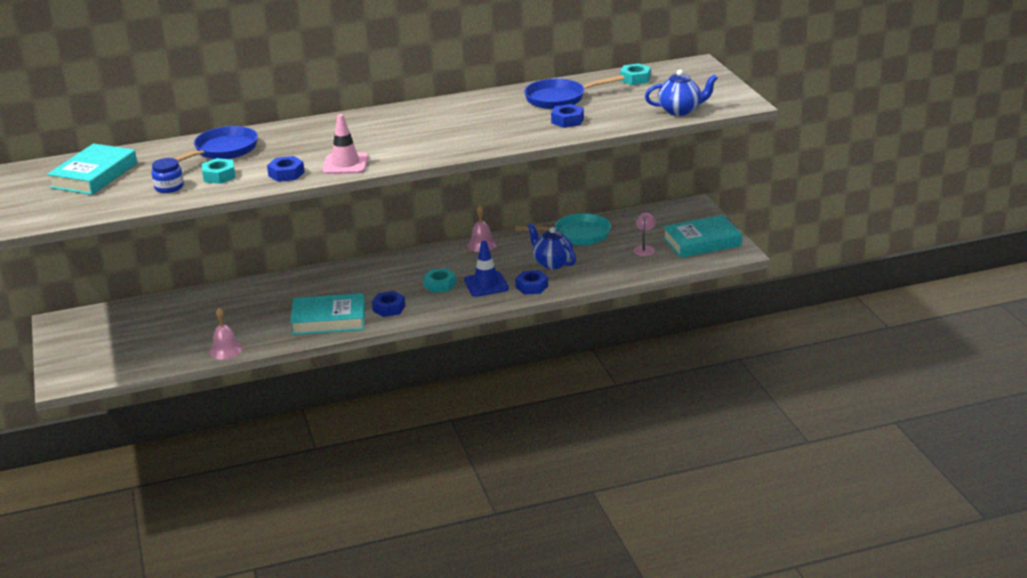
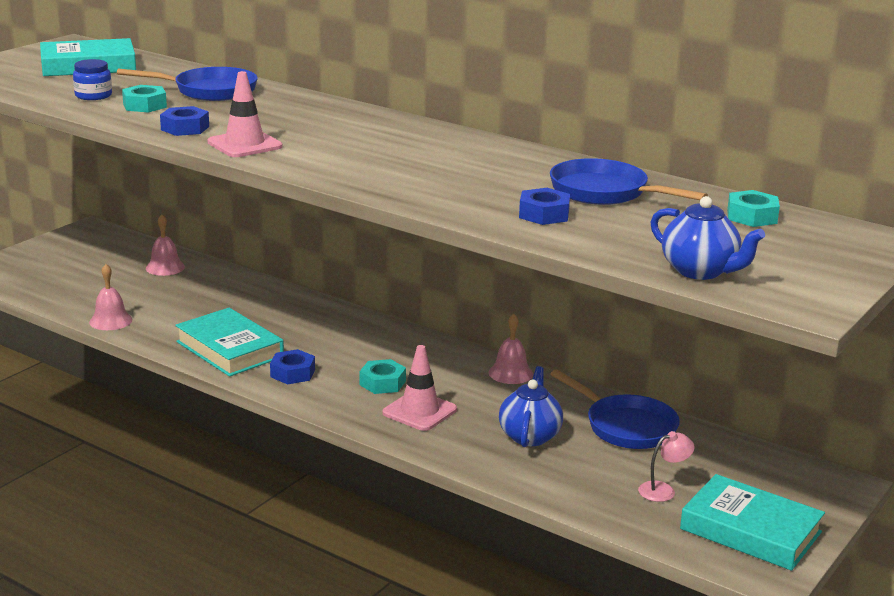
camera: 50 degrees right, 5 degrees down
blue traffic cone [464,241,509,297] -> pink traffic cone [383,345,457,431]
turquoise pan [515,213,611,245] -> blue pan [550,369,680,449]
blue nut [515,270,548,294] -> none
none -> pink bell [146,214,185,276]

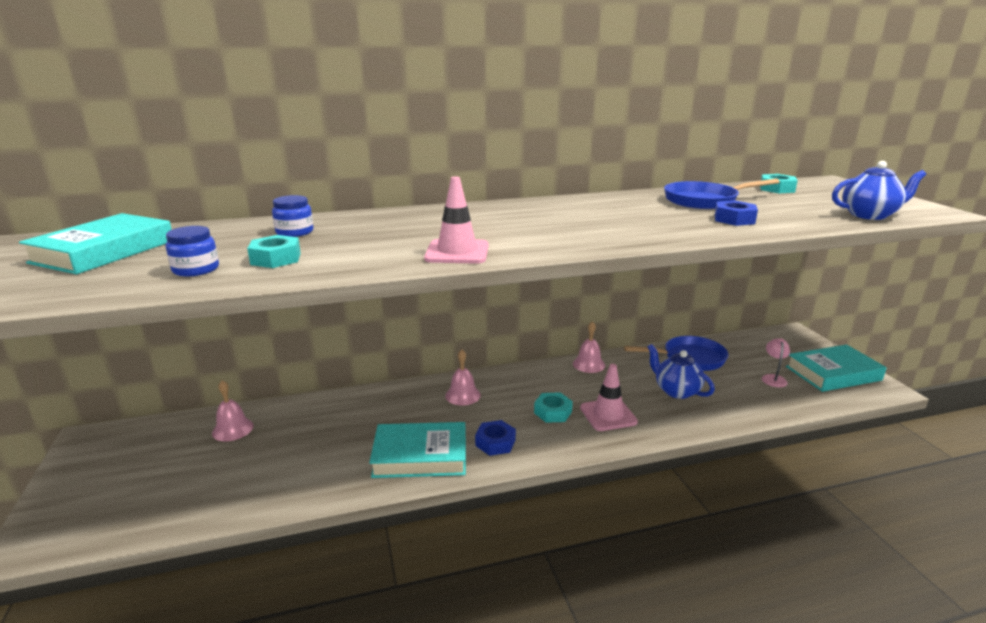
camera: 50 degrees left, 0 degrees up
pink bell [89,264,132,330] -> pink bell moved to [445,350,481,406]
blue pan [117,67,258,101] -> blue jar [272,195,314,237]
blue nut [160,106,209,136] -> none

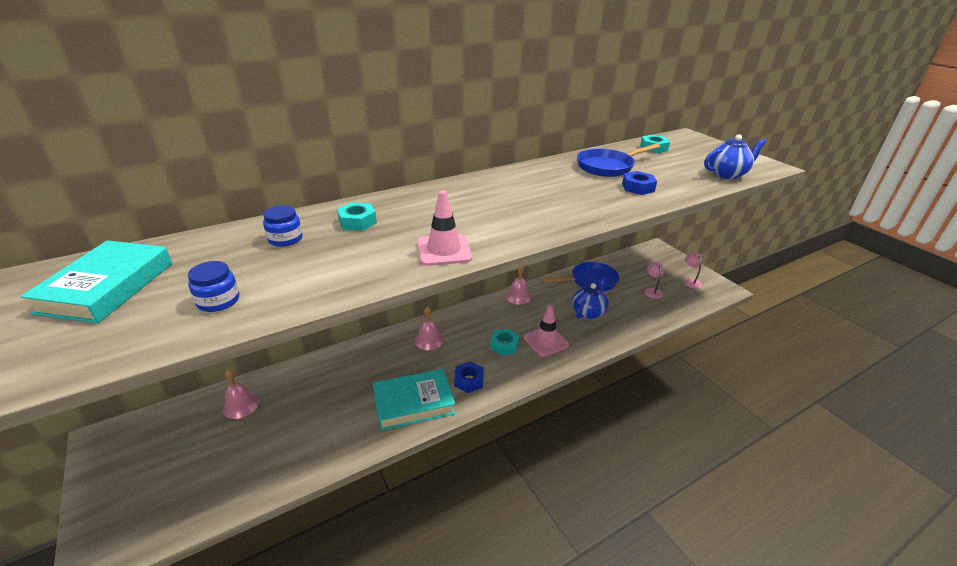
camera: 15 degrees left, 10 degrees up
turquoise nut [247,235,301,268] -> turquoise nut moved to [337,202,377,231]
blue teapot [648,344,715,399] -> blue teapot turned 90 degrees clockwise [572,276,609,319]
turquoise book [786,345,887,392] -> pink lamp [684,253,702,288]

